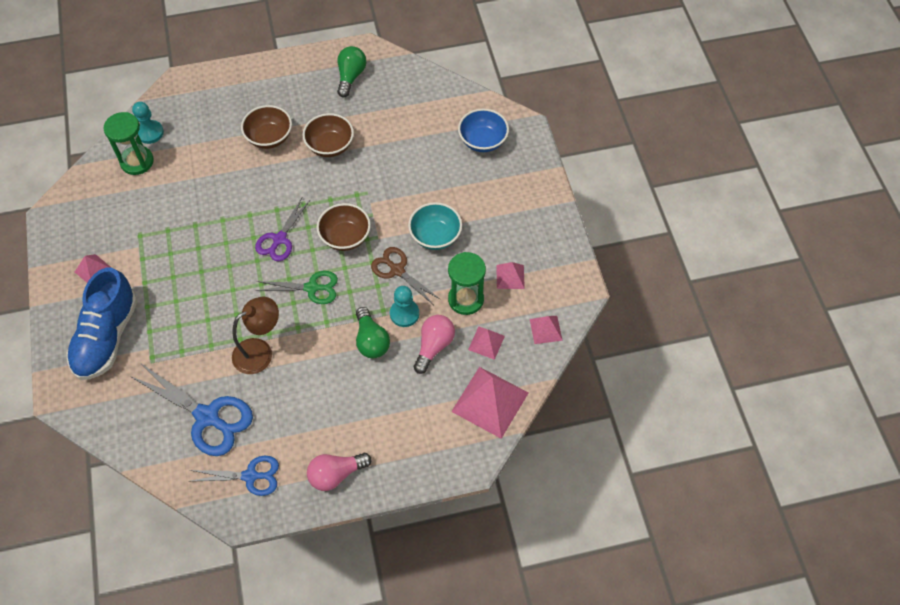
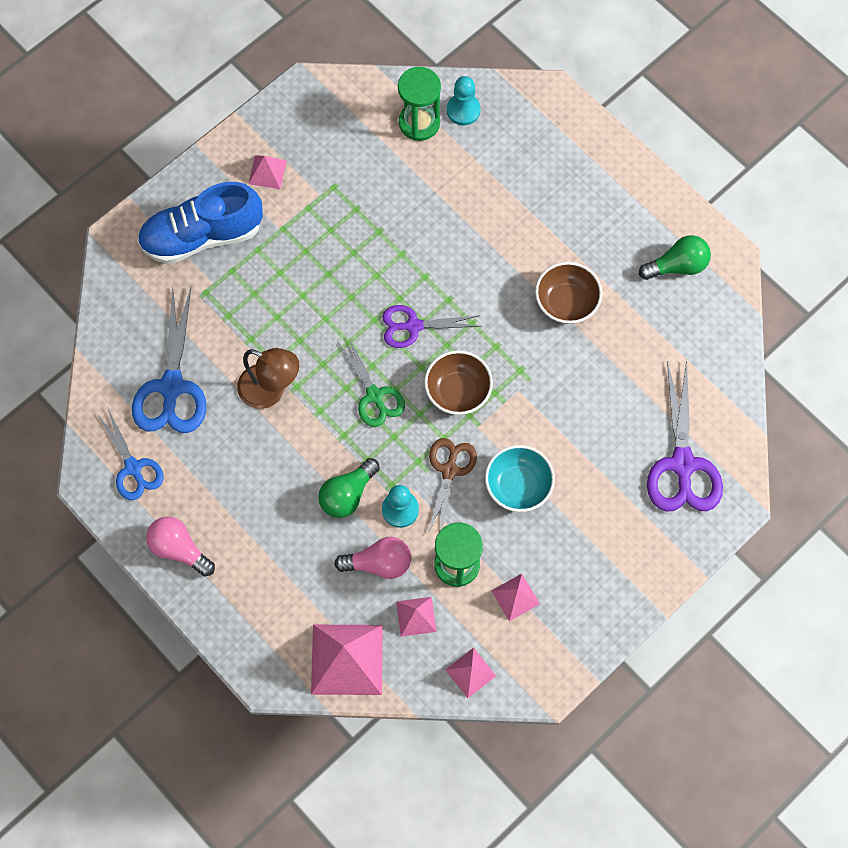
camera: 60 degrees right, 10 degrees up
brown bowl [241,105,292,149] -> none
blue bowl [458,109,509,152] -> purple scissors [647,360,723,512]

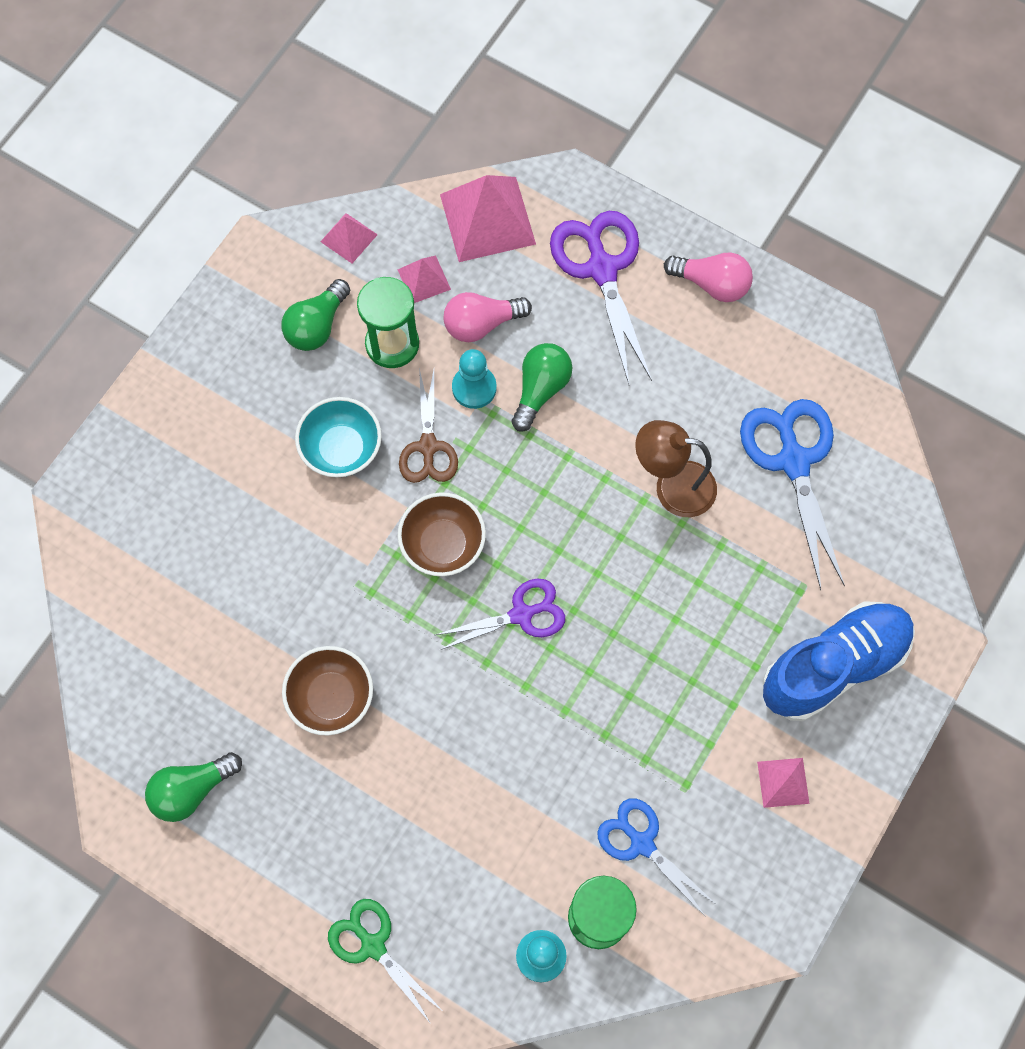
camera: 165 degrees right, 0 degrees up
blue scissors [97,407,164,500] -> blue scissors moved to [598,798,717,917]
green scissors [338,336,405,427] -> green scissors moved to [328,899,444,1024]
pink pyramid [492,574,540,621] -> green light bulb [281,279,350,351]
purple scissors [647,360,723,512] -> purple scissors moved to [550,211,652,384]

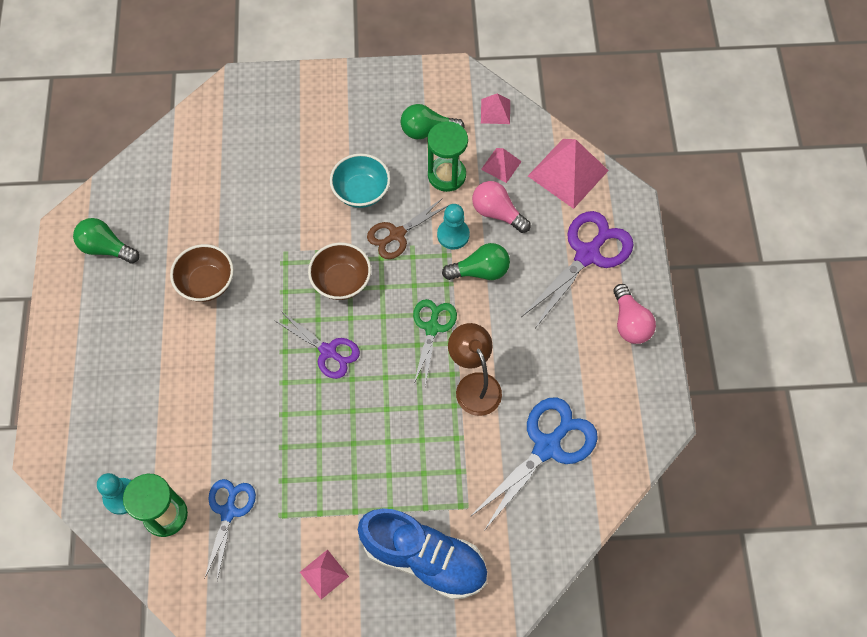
camera: 55 degrees right, 5 degrees down
green scissors [328,899,444,1024] -> green scissors moved to [413,299,457,386]

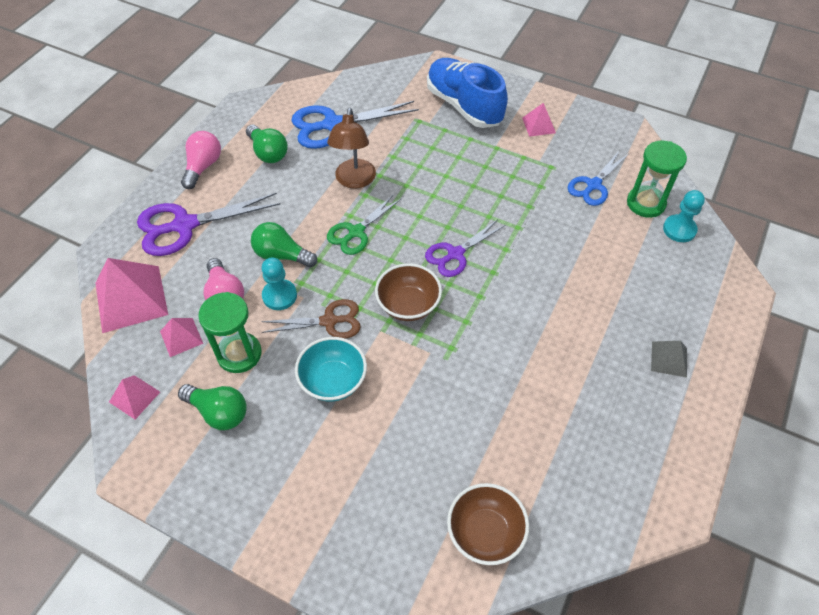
camera: 150 degrees left, 10 degrees down
green light bulb [73,218,139,264] -> green light bulb moved to [246,125,288,163]
brown bowl [170,244,234,302] -> brown bowl moved to [447,483,529,565]
purple scissors [274,312,360,379] -> purple scissors turned 105 degrees counterclockwise [425,220,506,277]
none -> grey pyramid [651,341,687,378]

